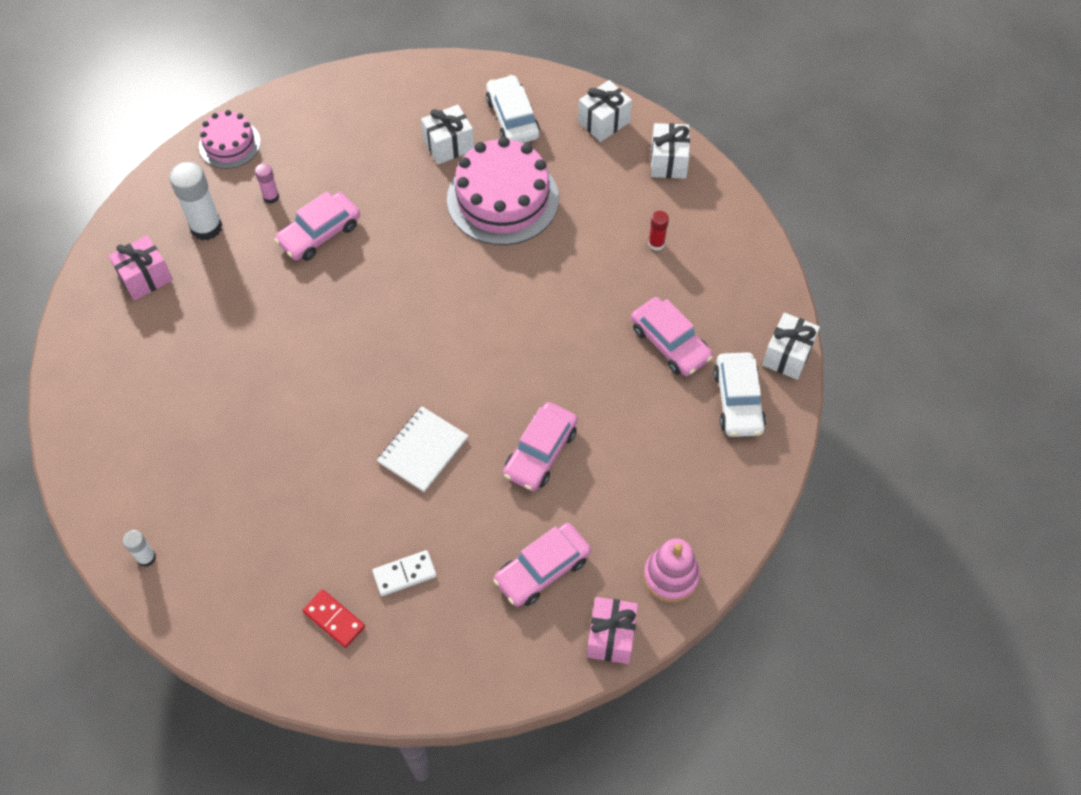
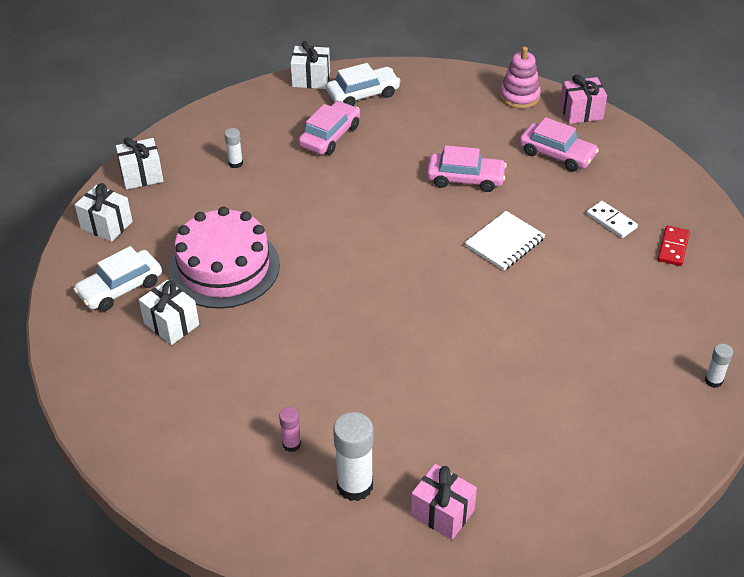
camera: 110 degrees left, 15 degrees down
pink cake [199,110,261,169] -> none
pink car [274,191,360,261] -> none
white notebook [377,406,468,492] -> white notebook turned 60 degrees counterclockwise [465,211,545,271]
red glue stick [648,211,669,251] -> white glue stick [224,128,243,168]

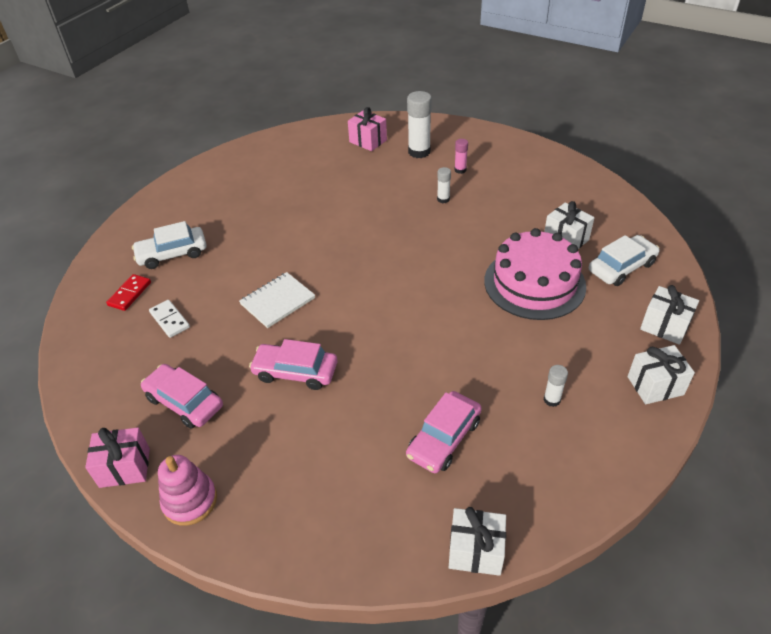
camera: 175 degrees left, 0 degrees up
white car [326,63,400,106] -> white car moved to [132,221,207,269]
white glue stick [705,343,733,388] -> white glue stick moved to [437,167,451,203]

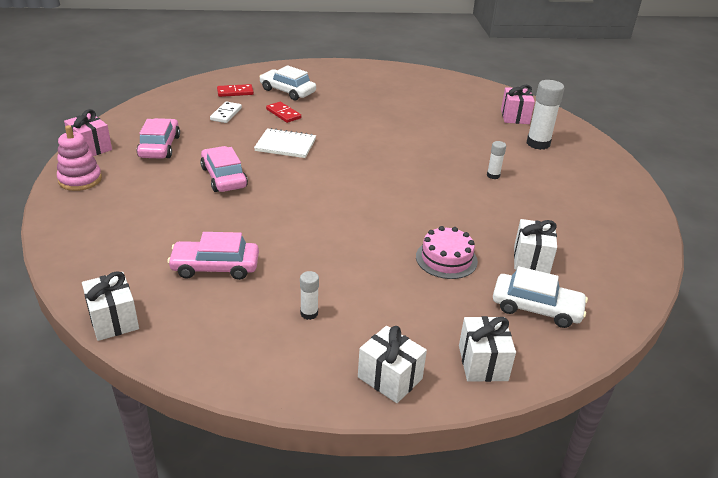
camera: 50 degrees right, 10 degrees down
pink glue stick [454,139,468,174] -> none
pink cake [484,228,586,320] -> pink cake [416,226,478,279], size x0.56
none -> red domino [266,102,301,123]

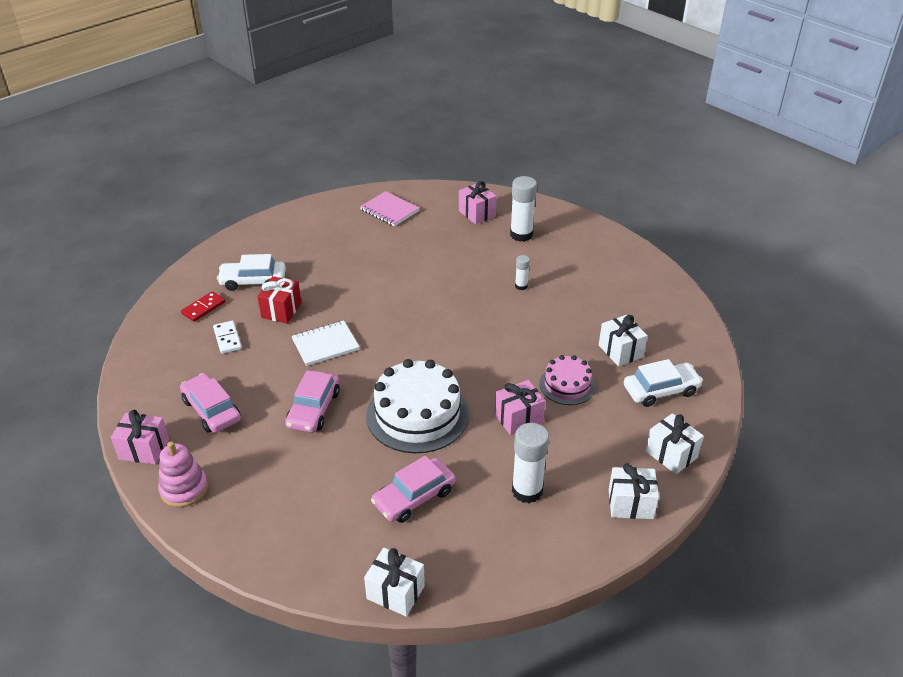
camera: 35 degrees left, 5 degrees up
pink car [200,146,248,192] -> pink car turned 105 degrees counterclockwise [285,370,340,433]
red domino [266,102,301,123] -> red gift [257,276,301,323]
white glue stick [300,271,319,320] -> white glue stick [512,423,549,503], size x1.92
none -> pink notebook [360,191,419,226]
none -> white cake [366,359,469,453]
none -> pink gift [494,380,545,435]

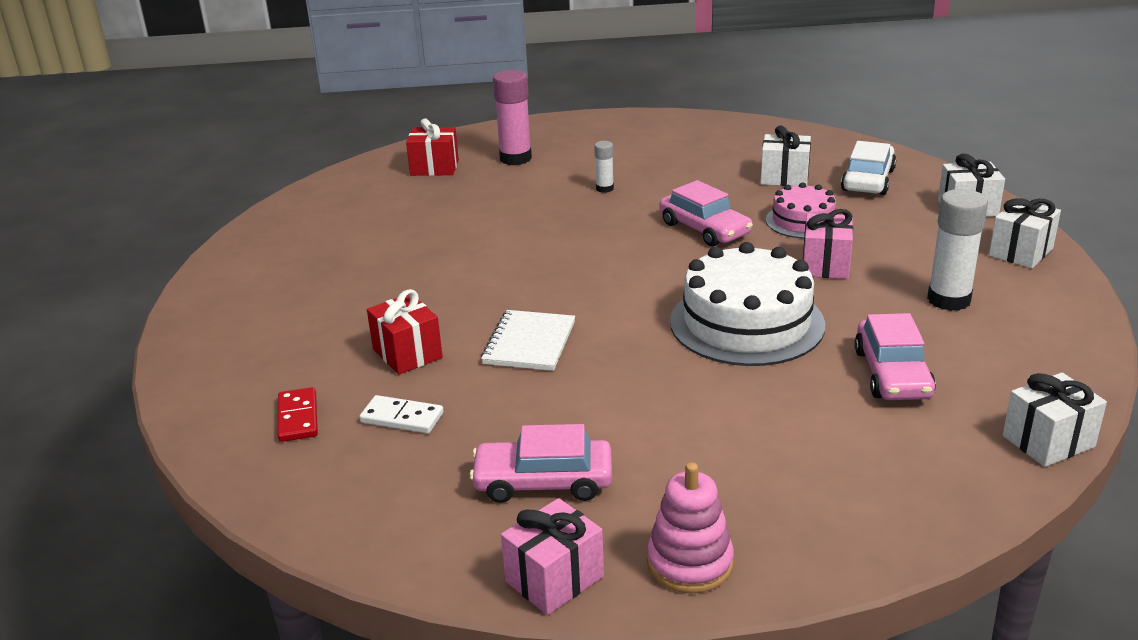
camera: 50 degrees left, 10 degrees down
white car [217,254,286,291] -> none
pink car [285,370,340,433] -> pink car moved to [660,180,753,247]
pink notebook [360,191,419,226] -> none
pink gift [459,181,497,224] -> red gift [406,118,459,176]
white glue stick [510,176,537,242] -> pink glue stick [493,70,532,165]

